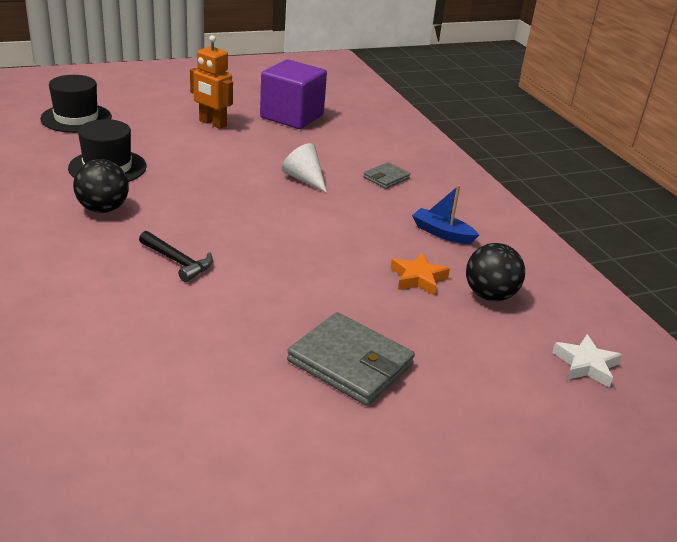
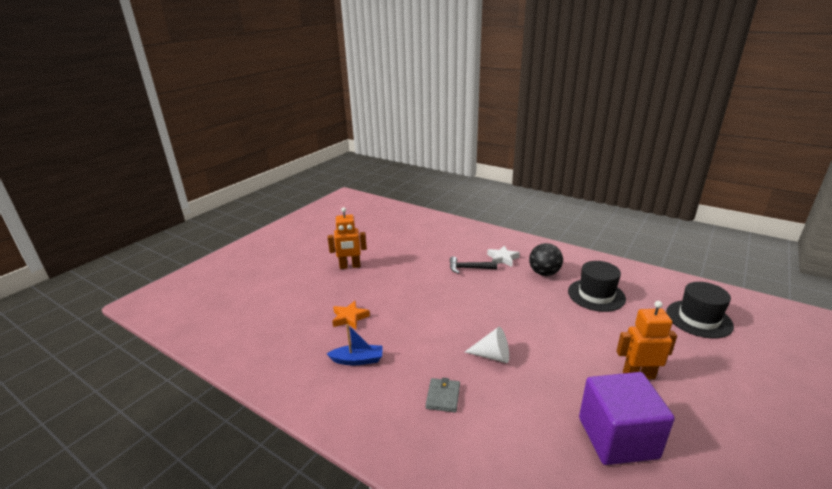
camera: 150 degrees right, 5 degrees down
grey wallet [287,312,415,406] -> orange robot [328,207,367,269]
black ball [466,243,525,301] -> none
white star [552,334,622,388] -> white star moved to [487,246,520,267]

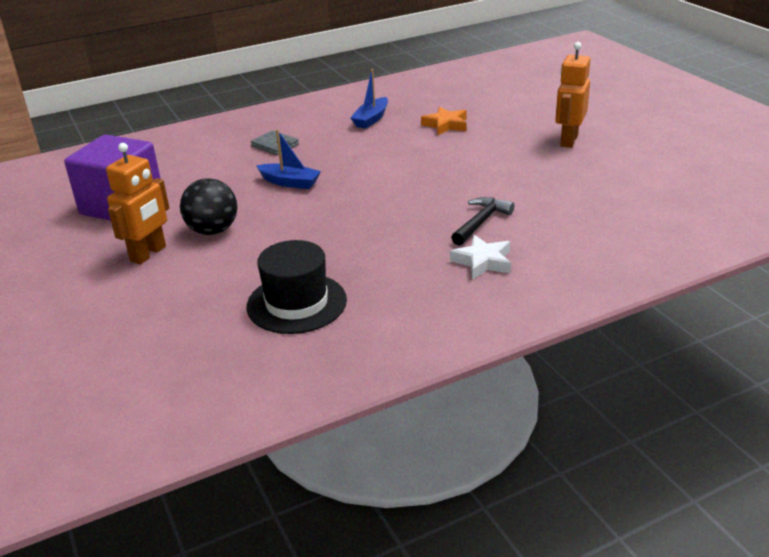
camera: 120 degrees right, 5 degrees up
white cone [465,327,509,363] -> blue boat [257,129,321,189]
black ball [529,243,563,276] -> black ball moved to [180,178,237,235]
black hat [666,282,734,338] -> none

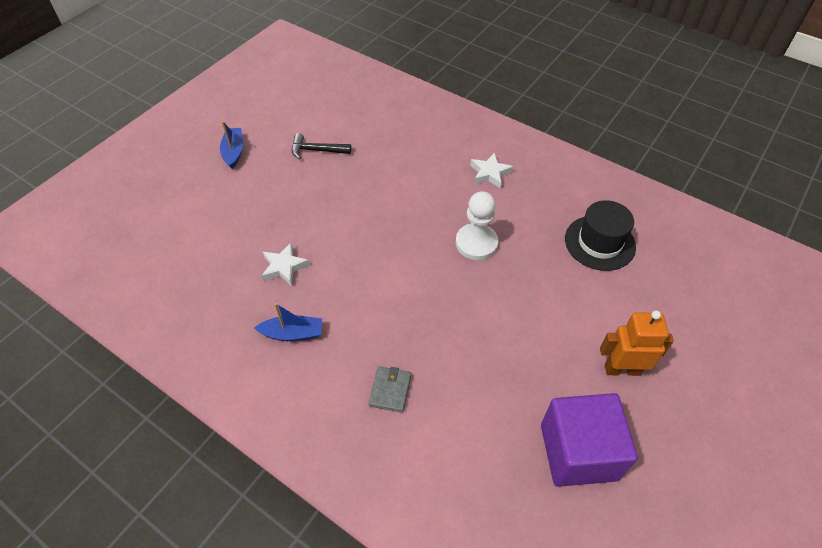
camera: 120 degrees left, 20 degrees up
black ball [180,178,237,235] -> none
blue boat [257,129,321,189] -> blue boat moved to [220,121,243,169]
orange star [421,107,467,135] -> white star [262,243,310,286]
black hammer [451,197,514,246] -> black hammer moved to [292,133,351,160]
orange robot [555,42,590,148] -> none
none -> white pawn [456,191,498,260]

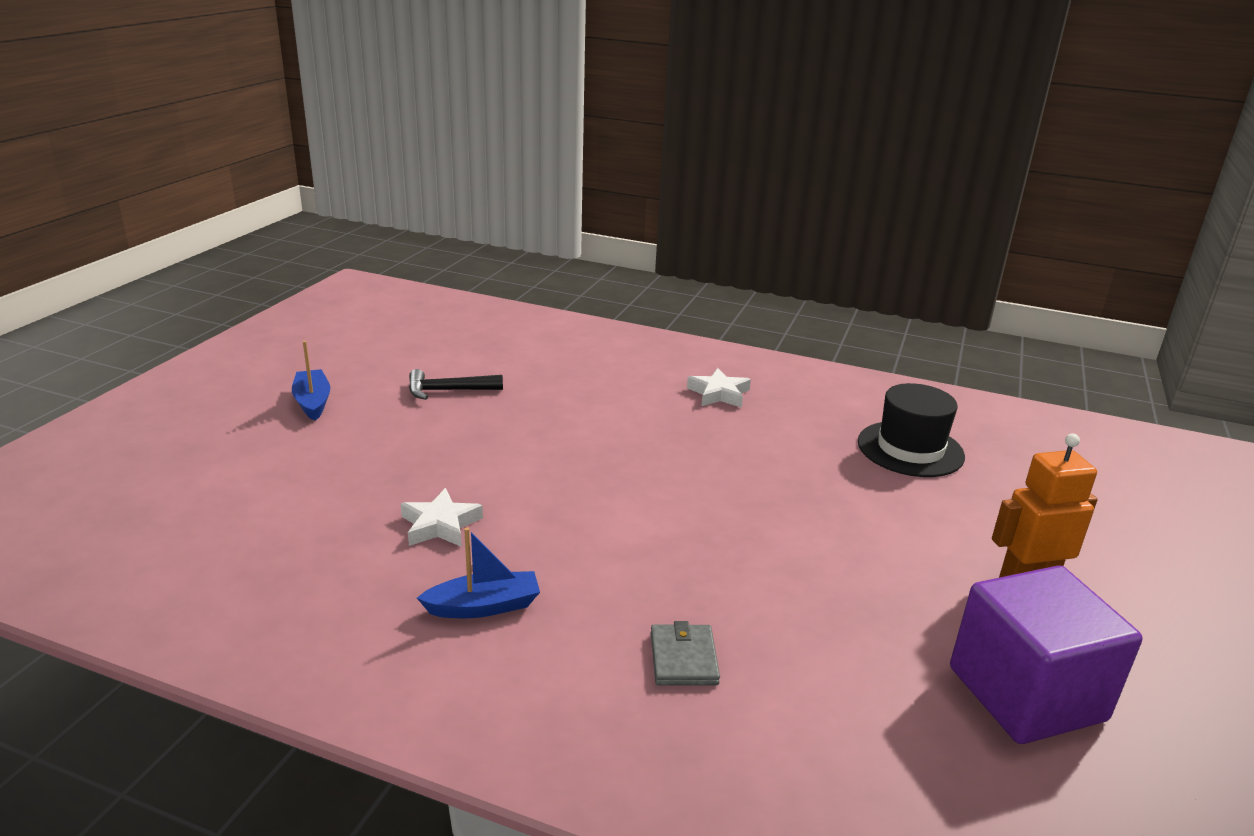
camera: 15 degrees left, 25 degrees down
white pawn [456,191,498,260] -> none

